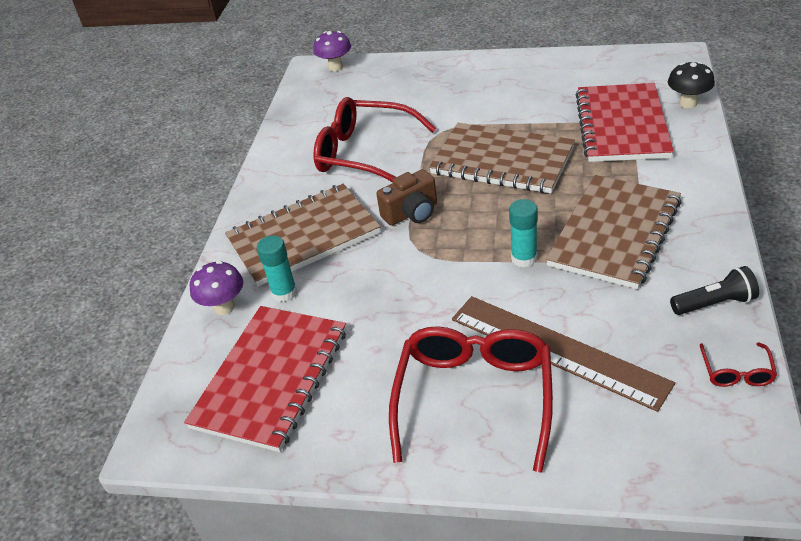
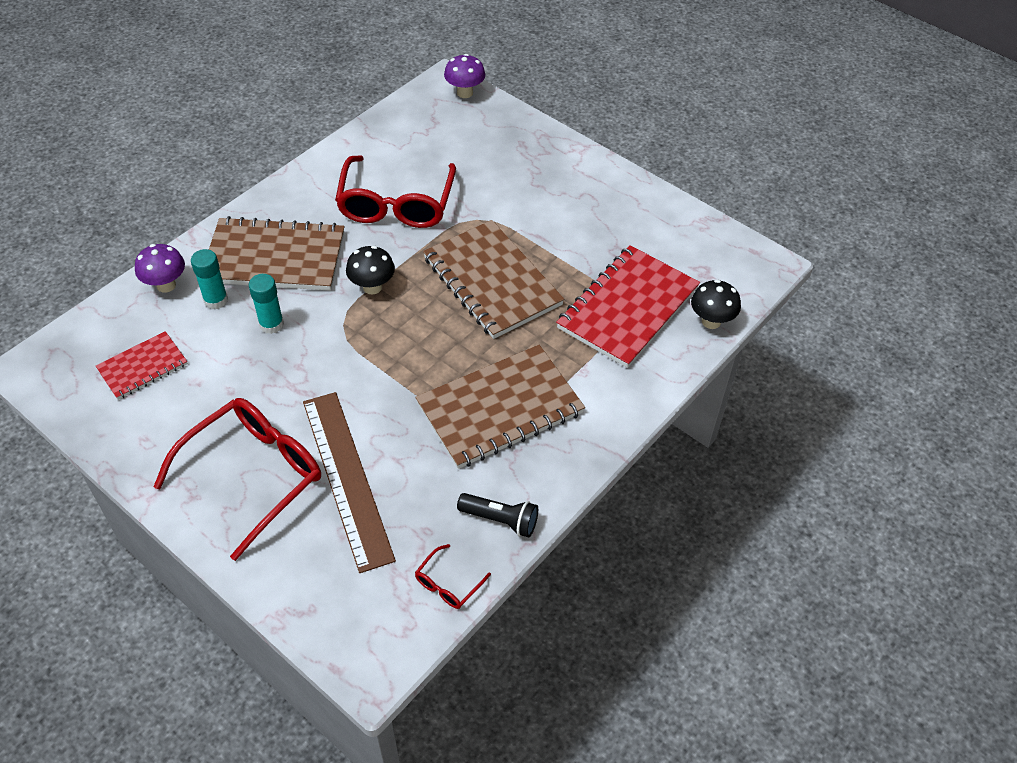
camera: 25 degrees right, 10 degrees up
red notebook [184,306,346,452] -> red notebook [96,331,188,400], size x0.54
red glasses [313,97,436,182] -> red glasses turned 135 degrees counterclockwise [335,155,456,228]
brown camera [376,169,437,226] -> black mushroom [346,246,395,294]
turquoise glue stick [509,199,538,267] -> turquoise glue stick moved to [249,274,284,334]

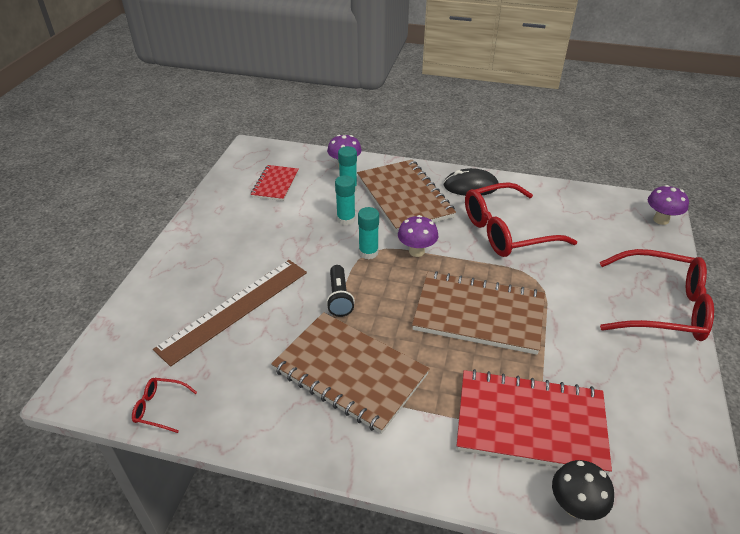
camera: 65 degrees right, 10 degrees down
red notebook [96,331,188,400] -> red notebook turned 75 degrees clockwise [251,165,299,201]
red glasses [153,398,321,561] -> red glasses moved to [600,249,714,341]
black mushroom [346,246,395,294] -> purple mushroom [398,215,438,257]
brown notebook [423,220,564,339] -> brown notebook turned 75 degrees clockwise [412,271,545,355]
black flashlight [457,493,538,537] -> black flashlight moved to [326,265,355,317]
none -> turquoise glue stick [358,207,379,259]
none -> black mouse [443,168,498,196]

